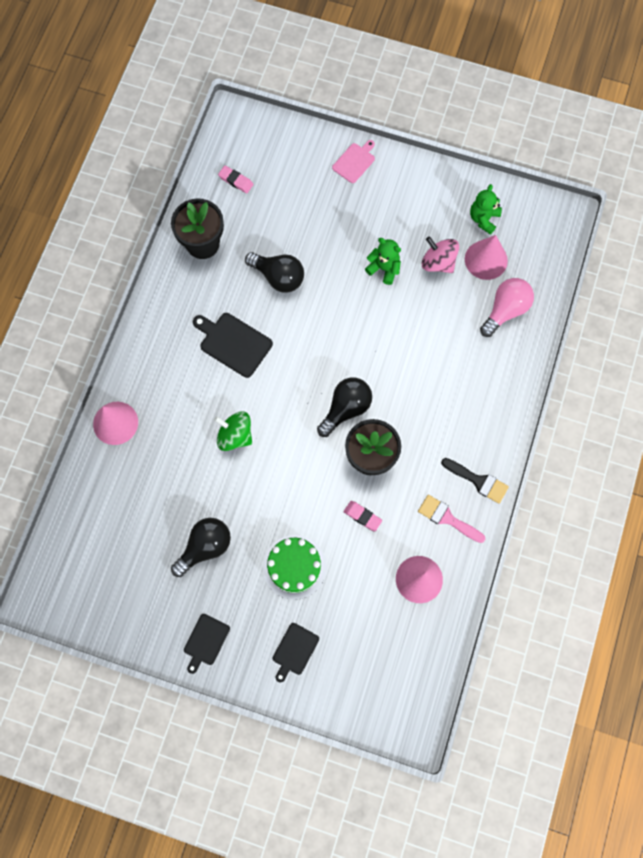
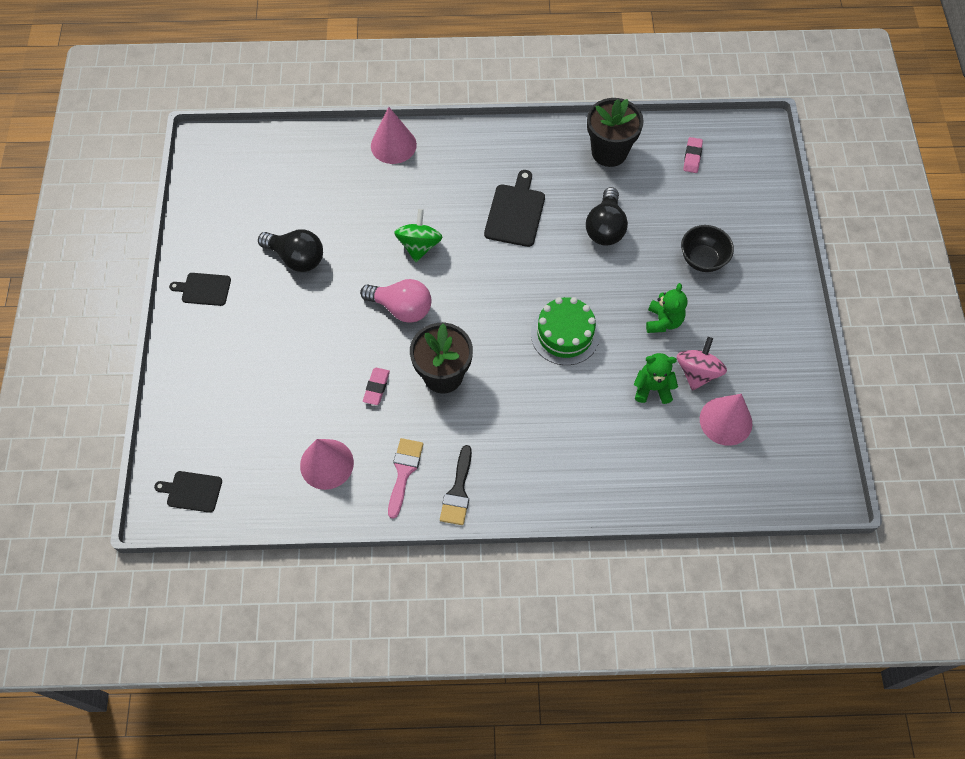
camera: 70 degrees right, 10 degrees down
green cake [263,535,327,600] -> green cake moved to [531,297,600,365]
black cutting board [273,623,319,682] -> black cutting board moved to [154,471,222,513]
black light bulb [317,378,372,437] -> none
pink cutting board [332,140,375,183] -> none
green teddy bear [470,184,502,235] -> green teddy bear moved to [634,353,678,404]
pink light bulb [480,278,534,337] -> pink light bulb moved to [360,279,431,323]
none -> black bowl [681,225,734,272]

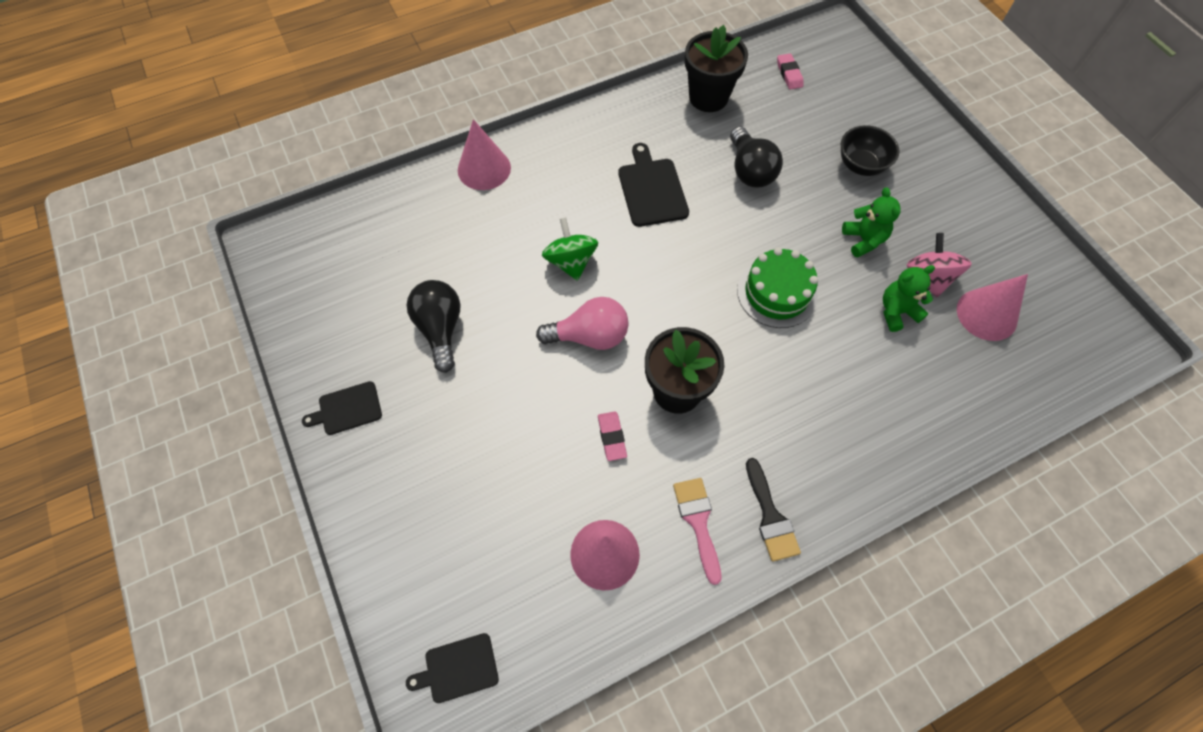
camera: 25 degrees left, 0 degrees up
black light bulb [258,229,323,272] -> black light bulb turned 105 degrees counterclockwise [407,280,460,373]

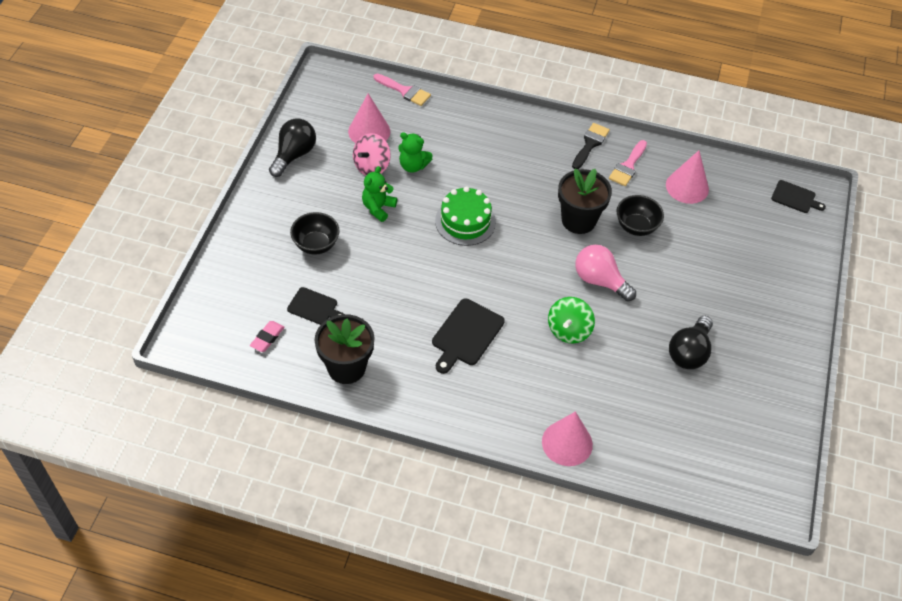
camera: 140 degrees left, 10 degrees down
black cutting board [302,381,382,435] -> black cutting board moved to [287,287,344,325]
pink eraser [598,411,627,461] -> black bowl [616,195,664,236]
black light bulb [730,127,783,188] -> black light bulb moved to [269,119,316,177]
none -> pink brush [374,74,431,106]

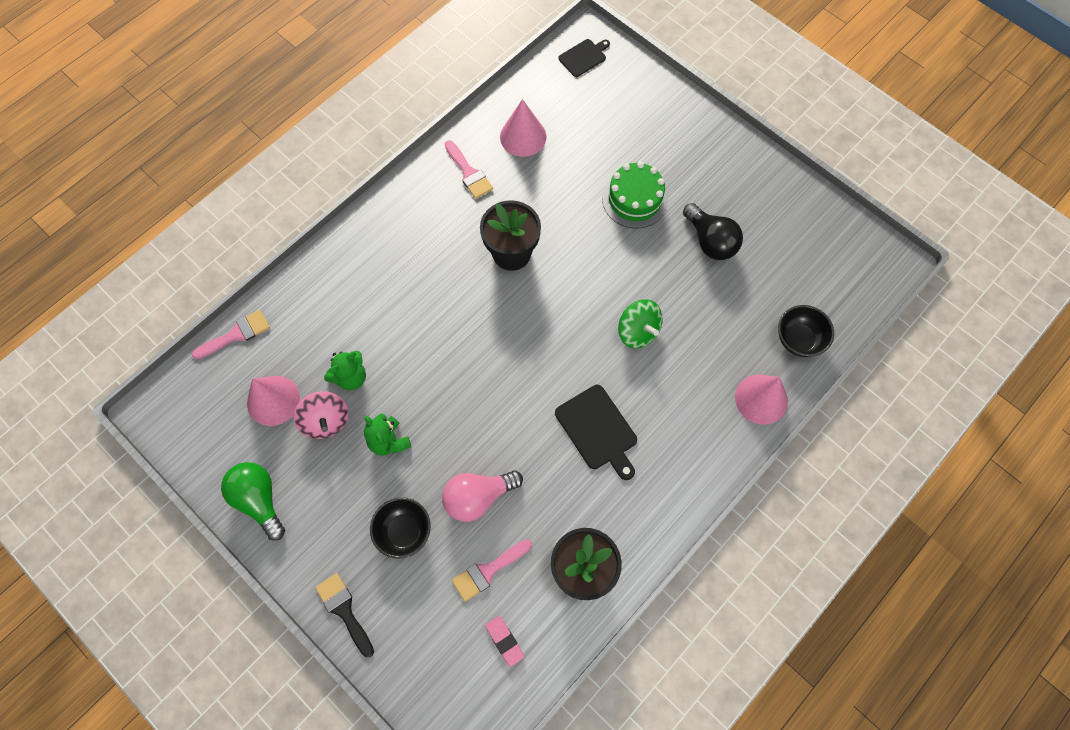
camera: 60 degrees left, 15 degrees up
black light bulb [269,119,316,177] -> green light bulb [221,462,285,541]
black cutting board [287,287,344,325] -> pink brush [452,539,532,602]
green cake [435,186,496,246] -> green cake moved to [602,162,668,228]
black brush [572,123,610,169] -> black brush moved to [315,573,374,658]
pink light bulb [575,245,636,301] -> pink light bulb moved to [442,470,523,522]
black bowl [616,195,664,236] -> black bowl moved to [778,305,834,357]

